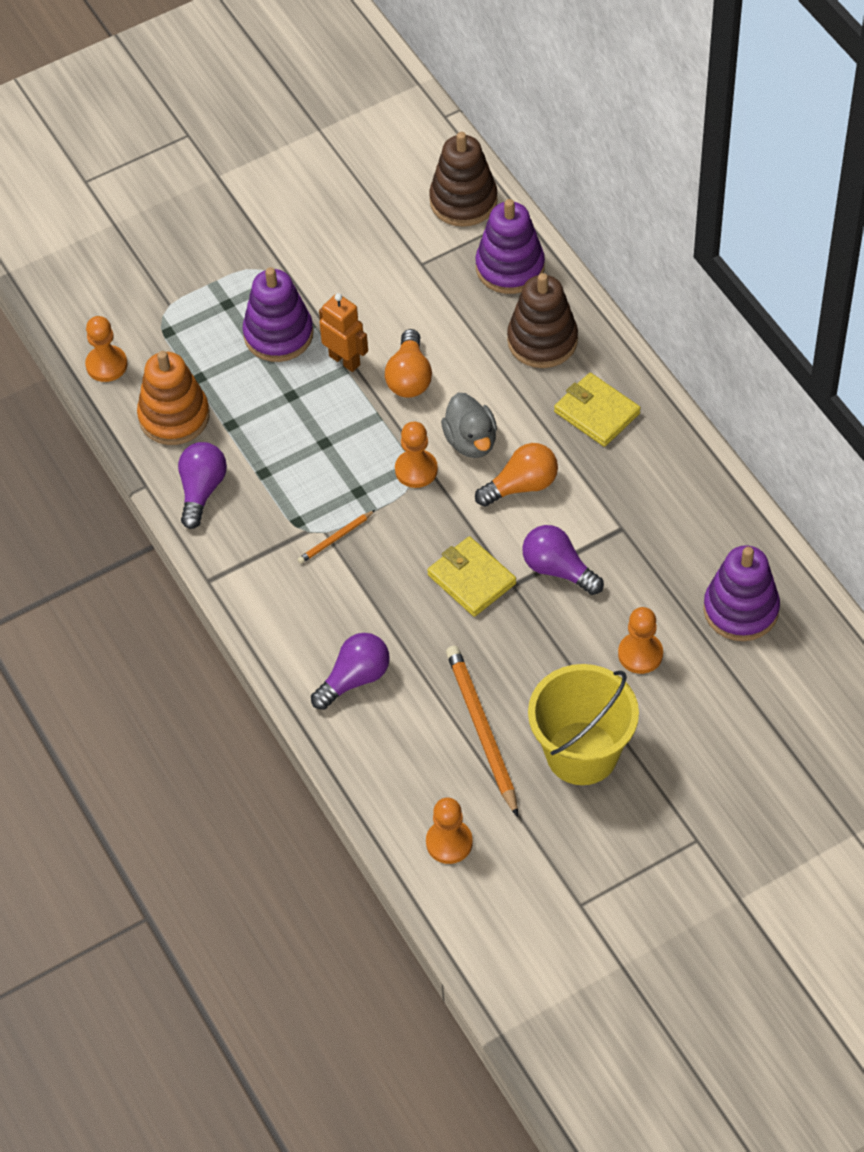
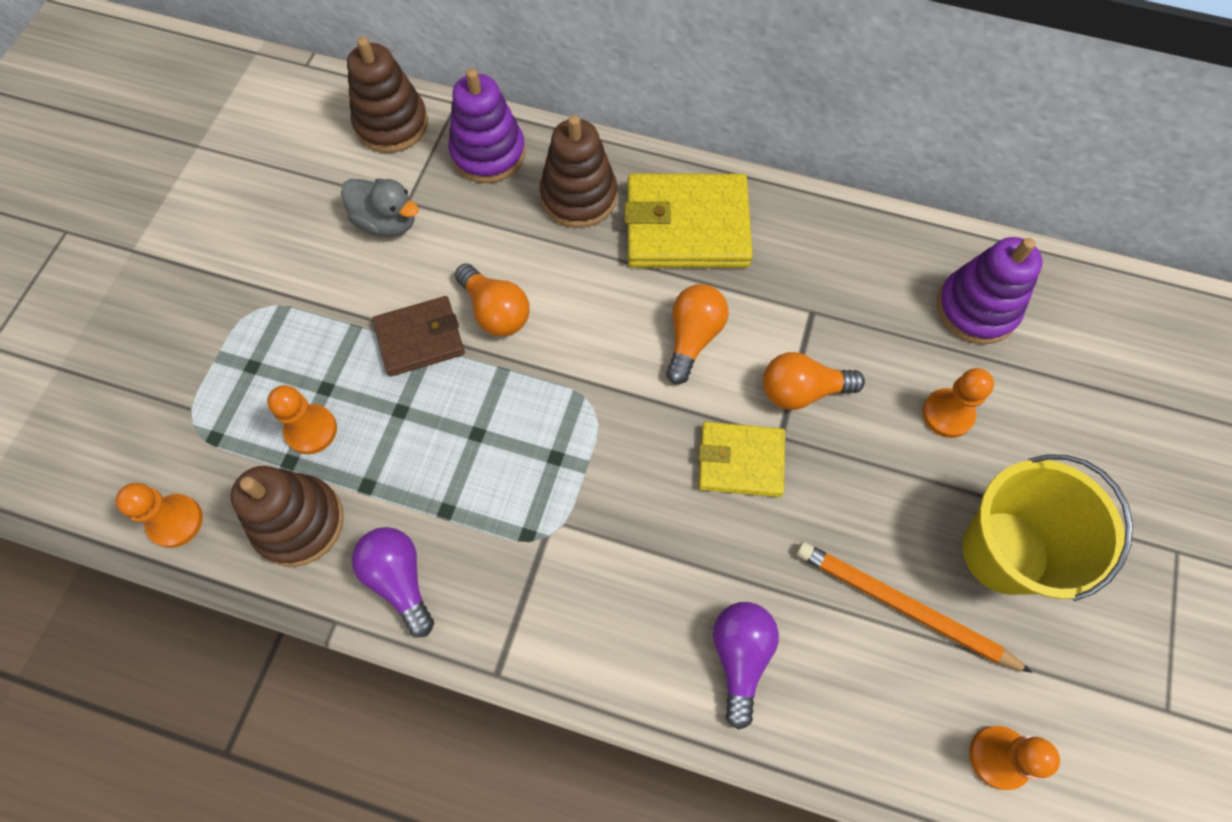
camera: 45 degrees left, 10 degrees up
orange stacking toy [137,351,210,445] -> brown stacking toy [231,466,344,567]
purple stacking toy [242,267,314,362] -> none
orange pencil [297,510,375,564] -> none
orange robot [319,293,368,372] -> brown wallet [373,296,465,376]
orange pawn [395,422,438,488] -> orange pawn moved to [267,385,337,454]
grey duck [441,393,497,458] -> grey duck moved to [341,178,419,237]
purple light bulb [522,525,604,595] -> orange light bulb [763,352,865,410]
yellow wallet [554,373,641,447] -> yellow wallet [624,174,753,268], size x1.64

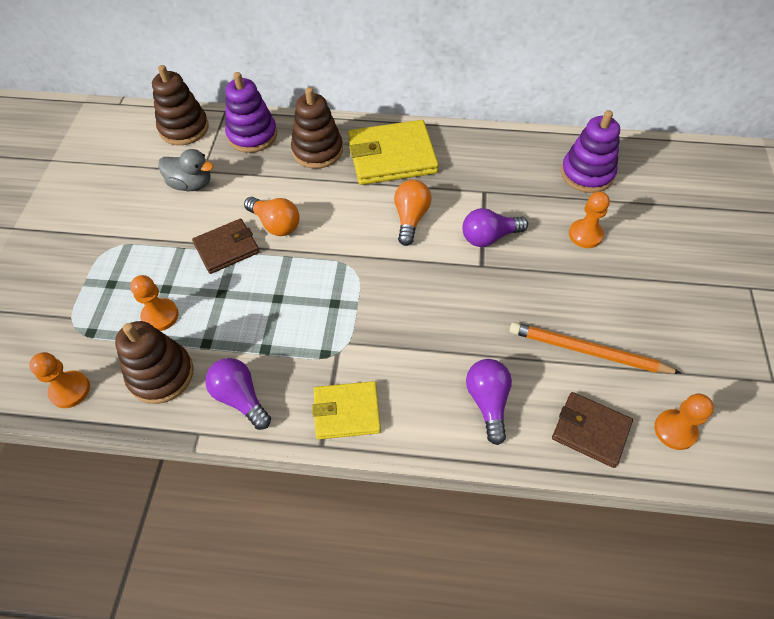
camera: 10 degrees left, 10 degrees down
yellow wallet [698,422,785,497] -> yellow wallet moved to [312,381,381,439]
orange light bulb [763,352,865,410] -> purple light bulb [462,208,528,247]
yellow bucket [962,454,1133,601] -> none
none -> brown wallet [552,392,633,468]

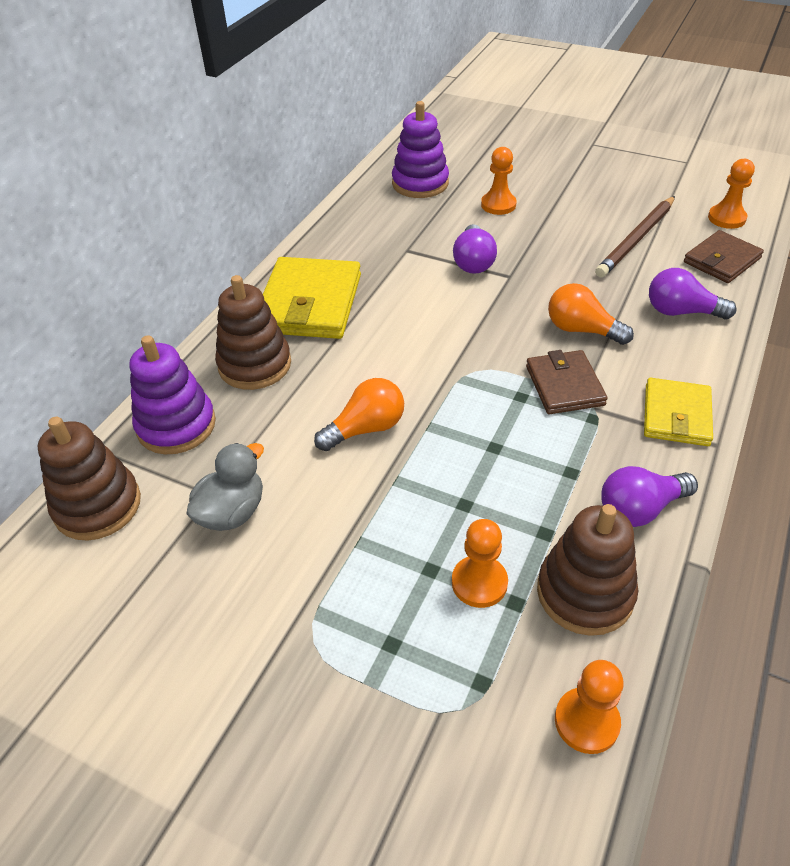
camera: 70 degrees left, 10 degrees down
brown wallet [192,219,260,274] -> brown wallet moved to [526,350,608,414]
orange light bulb [394,180,432,246] -> orange light bulb moved to [548,283,634,345]
orange pencil [509,322,681,374] -> brown pencil [595,196,675,278]

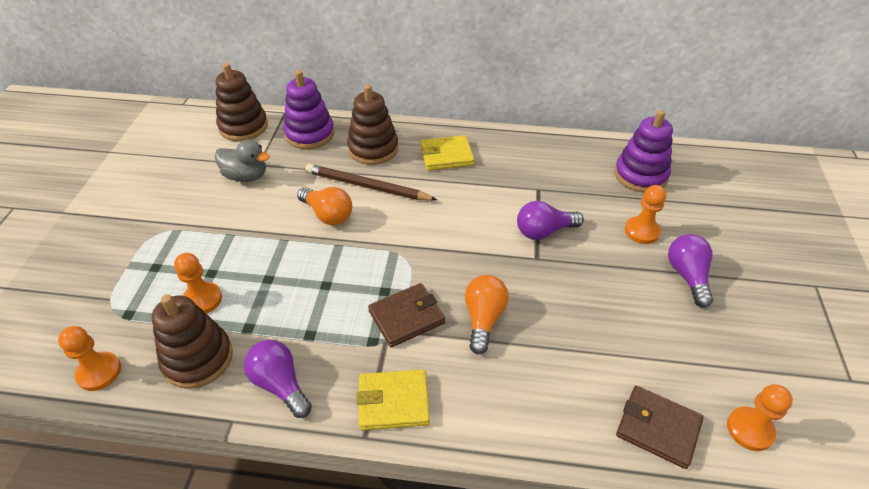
camera: 70 degrees right, 0 degrees up
yellow wallet [263,257,361,339] -> yellow wallet [420,135,475,171], size x0.61
brown pencil [595,196,675,278] -> brown pencil moved to [305,164,437,201]
purple light bulb [649,268,737,320] -> purple light bulb moved to [668,234,713,308]

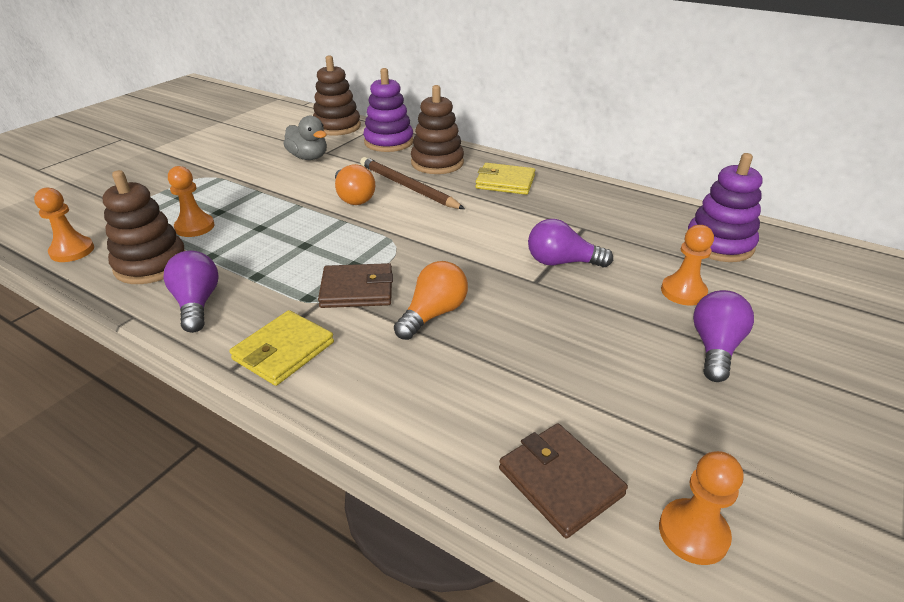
camera: 25 degrees right, 10 degrees down
yellow wallet [356,369,430,430] -> yellow wallet turned 75 degrees counterclockwise [229,310,334,386]

